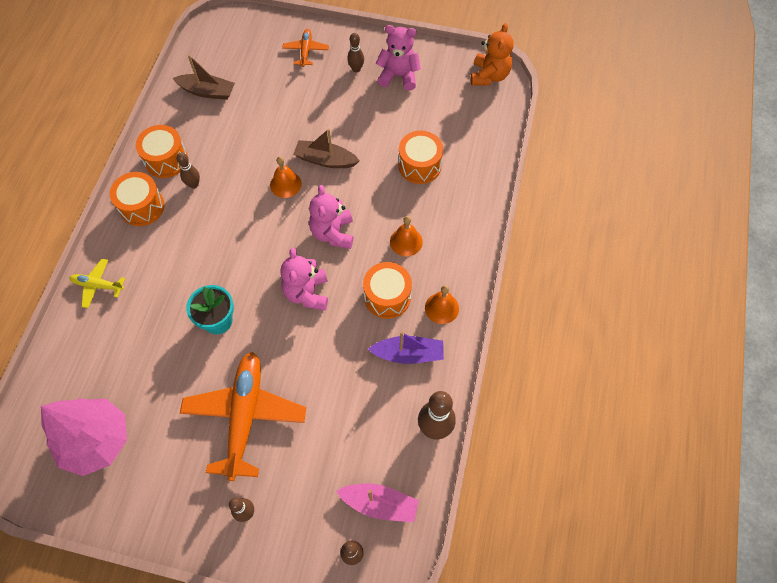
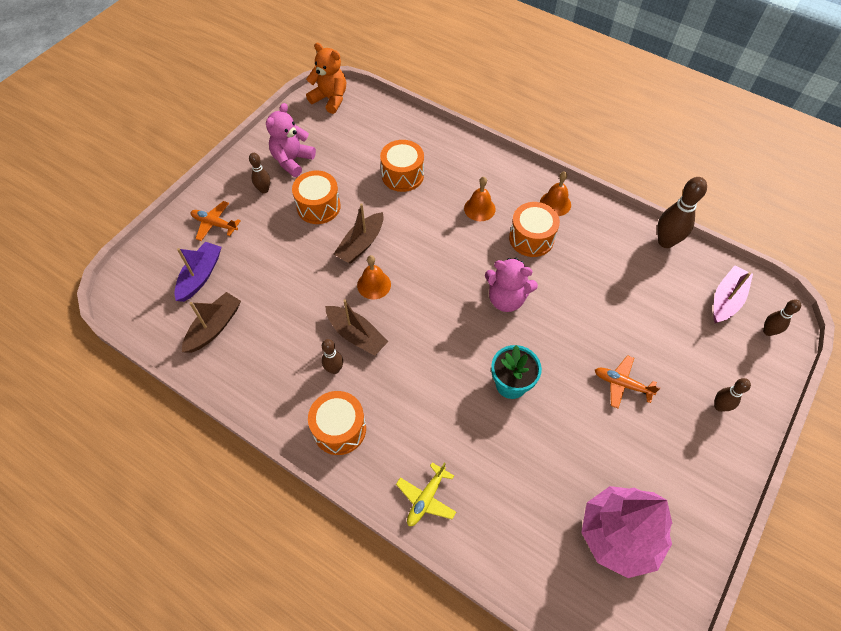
camera: 70 degrees left, 5 degrees down
orange drum [136,125,188,178] -> orange drum moved to [292,171,341,224]
orange plane [180,352,306,481] -> orange plane [595,355,660,408], size x0.48
pink teddy bear [309,185,353,249] -> none
purple boat [368,331,444,364] -> purple boat moved to [174,242,222,302]
none -> brown boat [325,299,388,356]

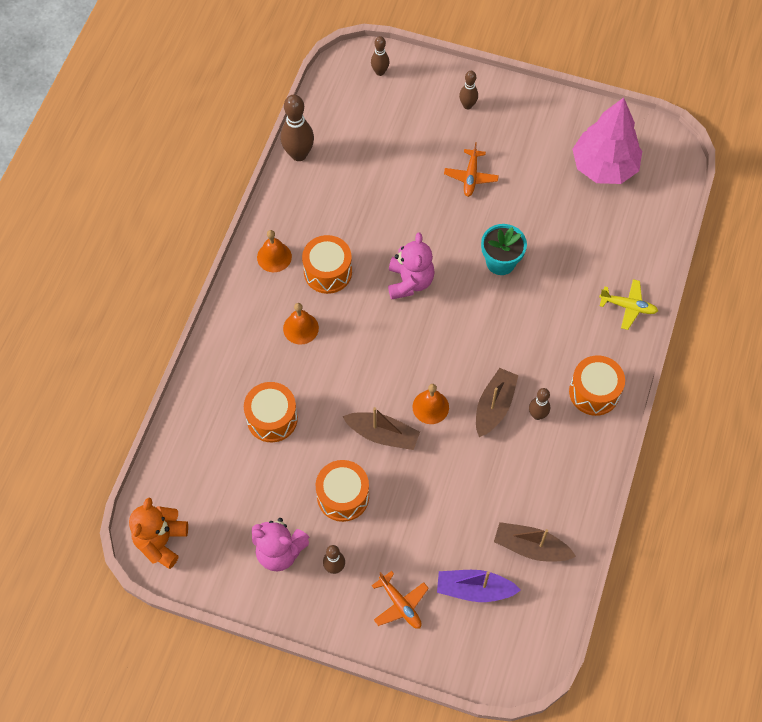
camera: 105 degrees left, 5 degrees up
orange plane [191,201,241,241] -> orange plane turned 45 degrees counterclockwise [372,571,429,629]
pink boat [713,265,753,323] -> none

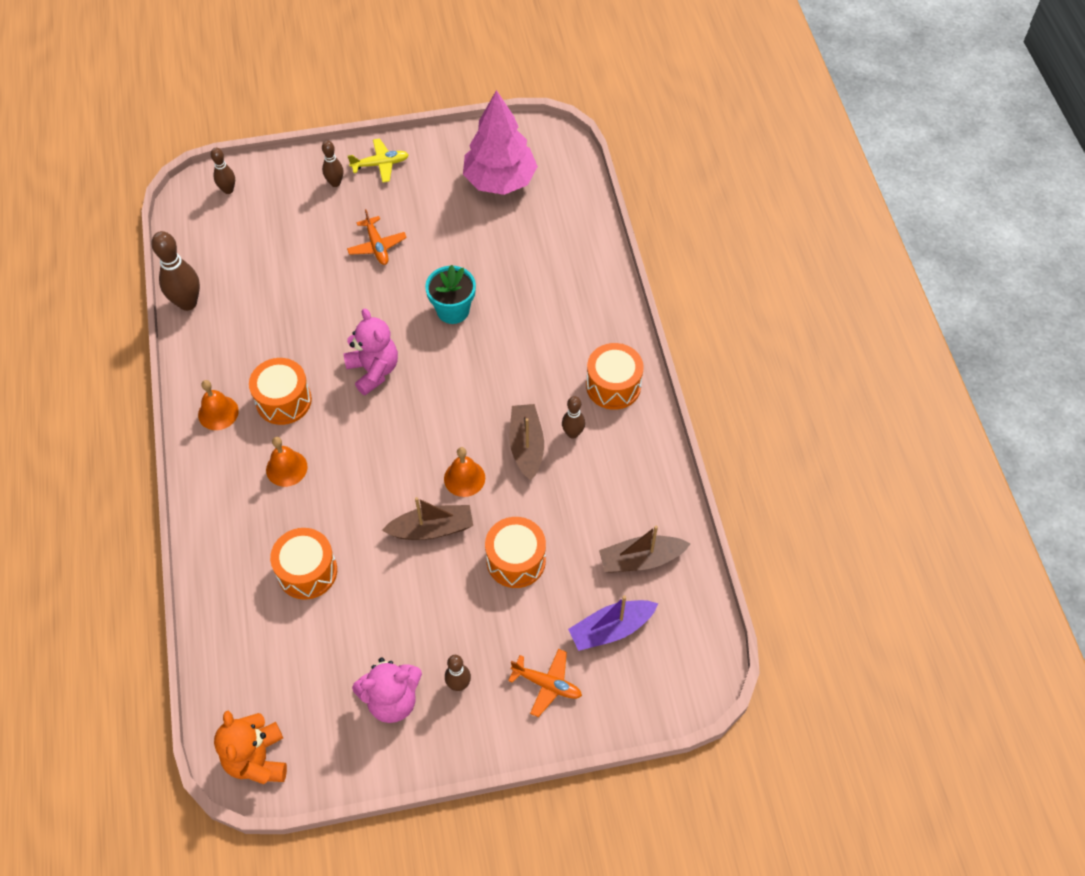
camera: 30 degrees left, 5 degrees down
orange drum [316,460,369,522] -> orange drum moved to [485,517,546,588]
yellow plane [599,279,658,330] -> yellow plane moved to [348,138,409,183]

